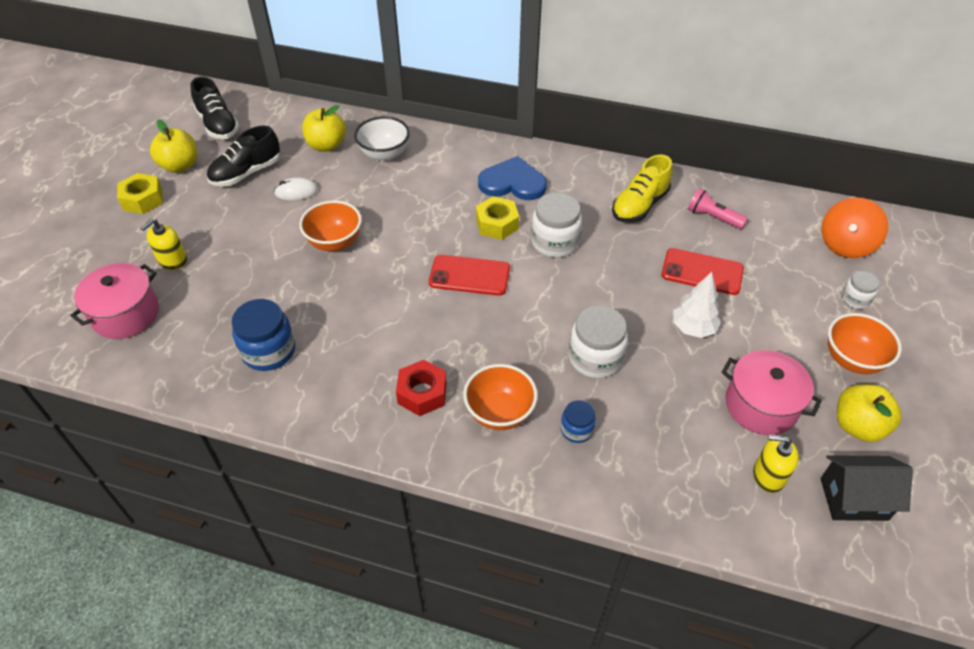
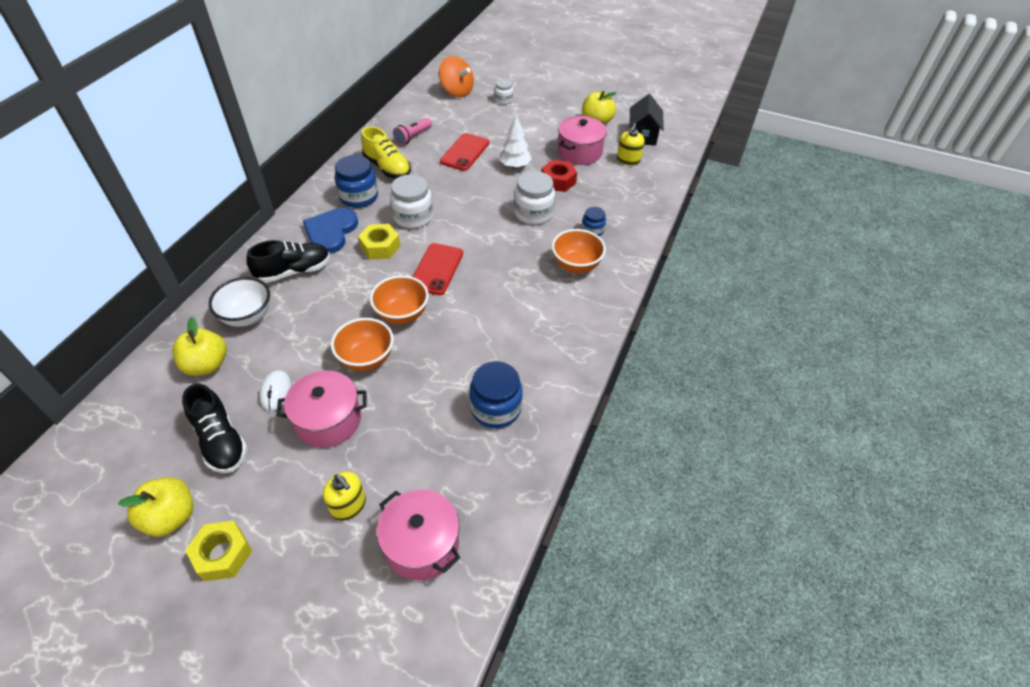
camera: 85 degrees left, 0 degrees up
black shoe [190,77,239,139] -> black shoe moved to [246,240,330,283]
red nut [396,360,447,416] -> red nut moved to [541,160,577,192]
orange bowl [828,313,902,374] -> orange bowl moved to [370,275,429,324]
none -> pink pot [276,370,367,448]
none -> blue jar [335,155,378,208]

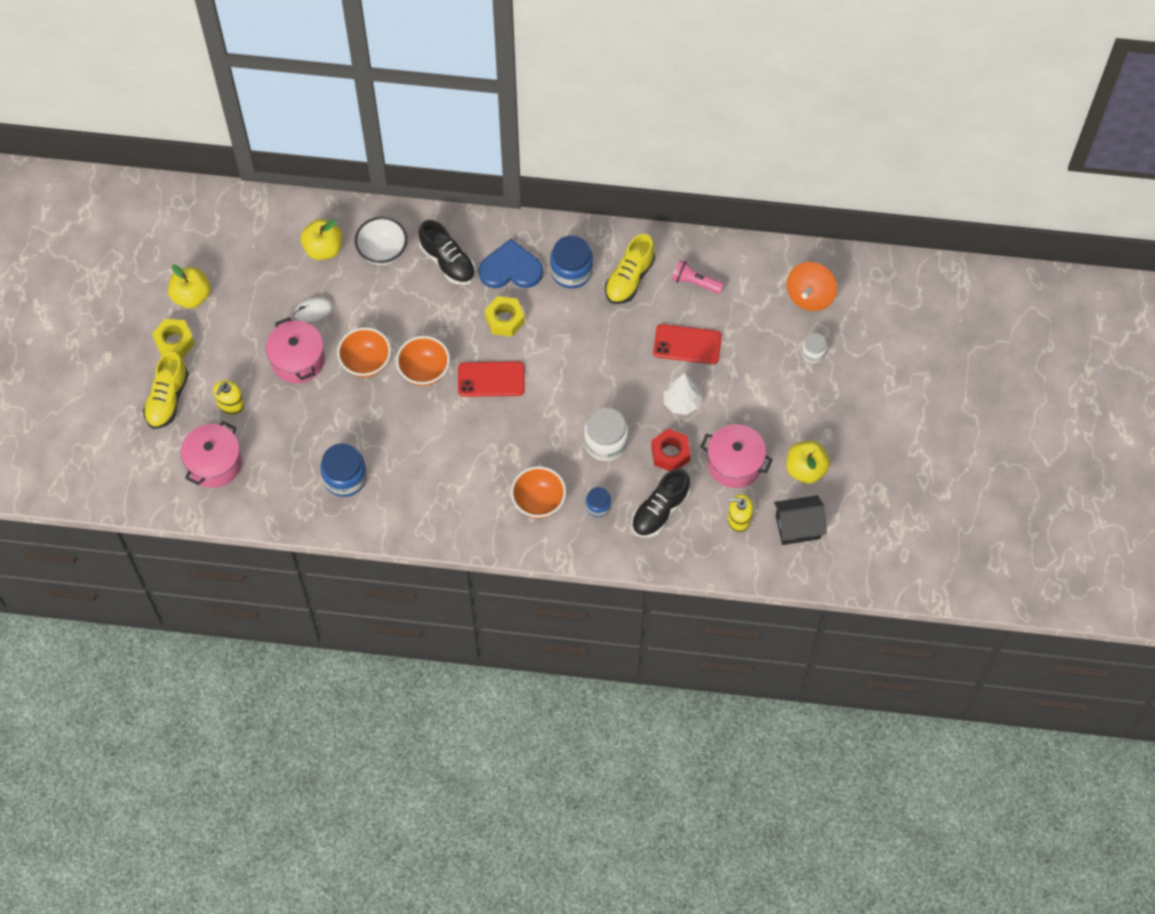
camera: 75 degrees right, 15 degrees up
black shoe [182,384,248,473] -> black shoe moved to [632,469,690,537]
white jar [390,174,433,229] -> none
none -> yellow shoe [143,352,189,429]

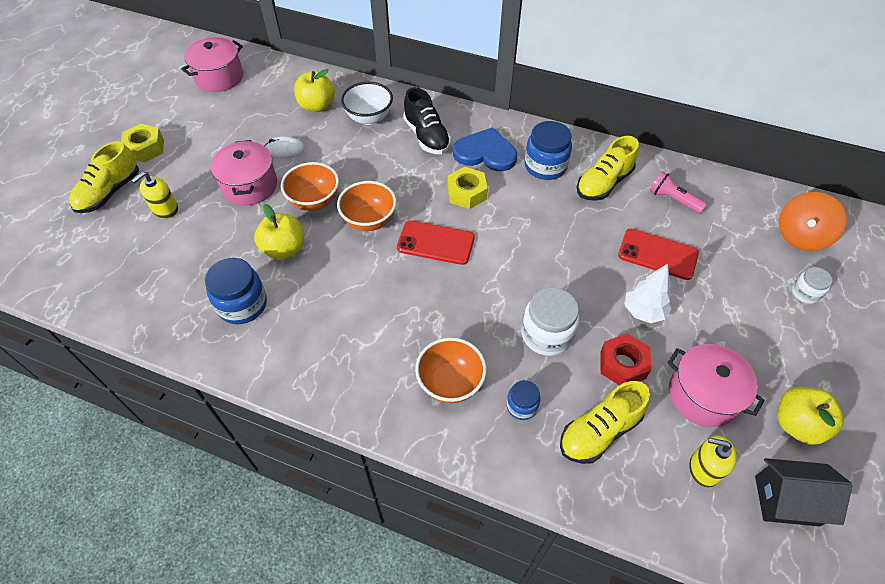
camera: 15 degrees right, 10 degrees down
yellow apple [168,264,211,308] -> yellow apple moved to [254,204,304,260]
pink pot [181,421,242,488] -> pink pot moved to [181,37,243,92]
black shoe [632,469,690,537] -> yellow shoe [560,381,650,464]

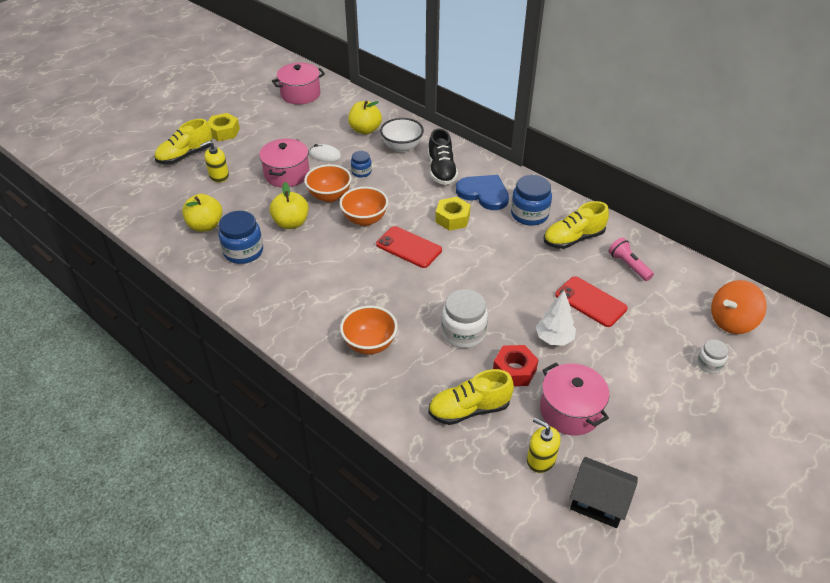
camera: 20 degrees right, 10 degrees down
blue jar [507,380,541,420] -> blue jar moved to [351,151,372,178]
yellow apple [778,387,844,445] -> yellow apple moved to [182,194,222,232]

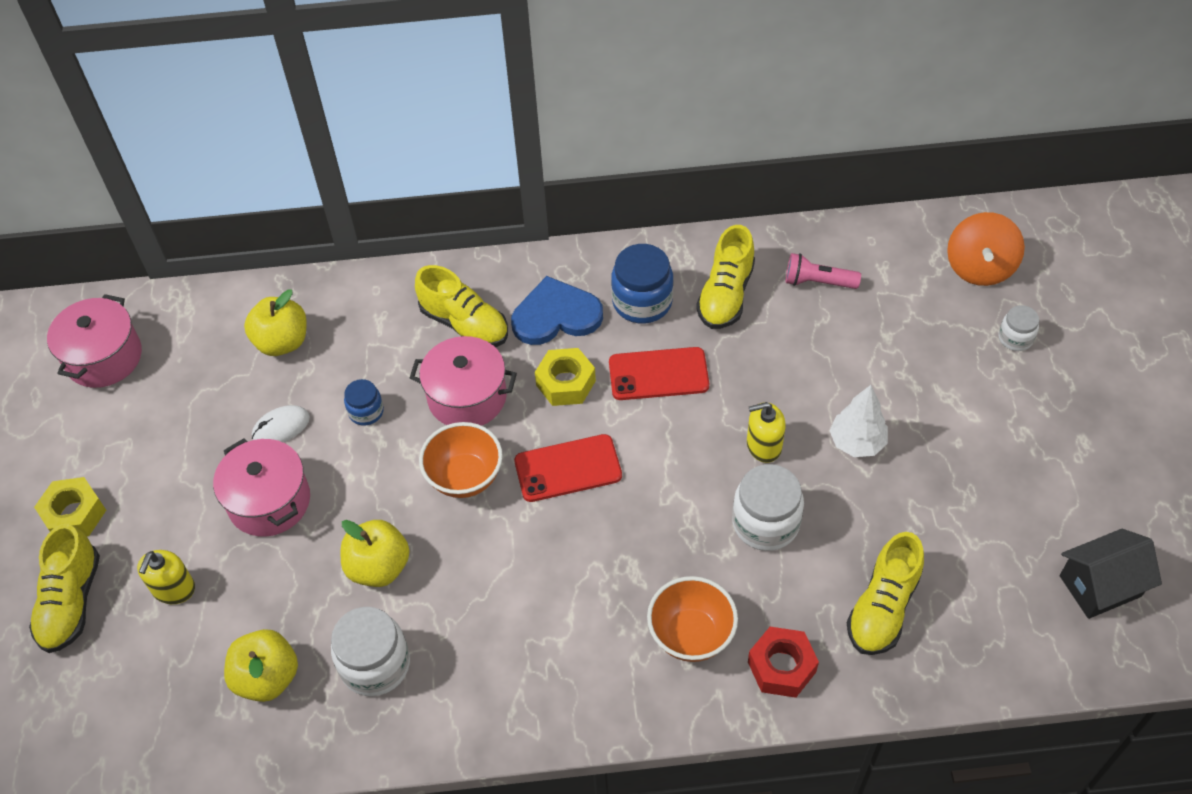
camera: 45 degrees left, 10 degrees up
blue jar [219,211,263,264] -> white jar [331,607,410,696]
orange bowl [304,164,352,202] -> none
white bowl [380,118,424,153] -> none
black shoe [428,128,458,185] -> yellow shoe [415,265,508,347]
red nut [493,345,539,386] -> red nut moved to [748,627,819,698]
yellow soap dispenser [527,418,561,473] -> yellow soap dispenser moved to [747,402,786,463]
pink pot [540,363,609,436] -> pink pot moved to [410,336,517,426]
red phone [555,276,628,327] -> red phone moved to [609,347,709,400]

